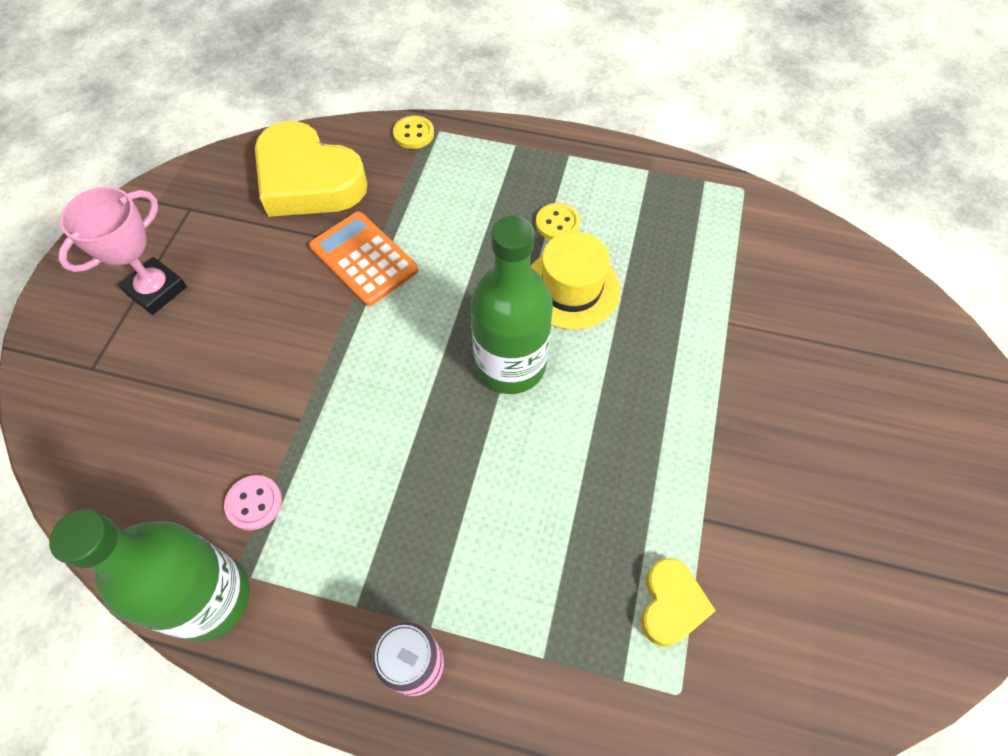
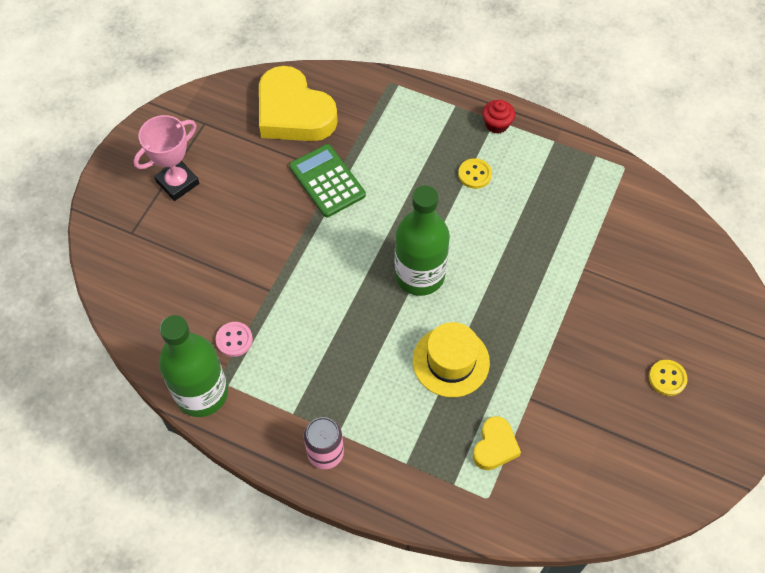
camera: 10 degrees right, 0 degrees up
orange calculator [309,211,419,306] -> green calculator [289,144,366,217]
yellow button [393,116,434,149] -> yellow button moved to [649,360,688,396]
yellow hat [530,232,621,330] -> yellow hat moved to [413,322,490,397]
none -> red cupcake [482,100,515,134]

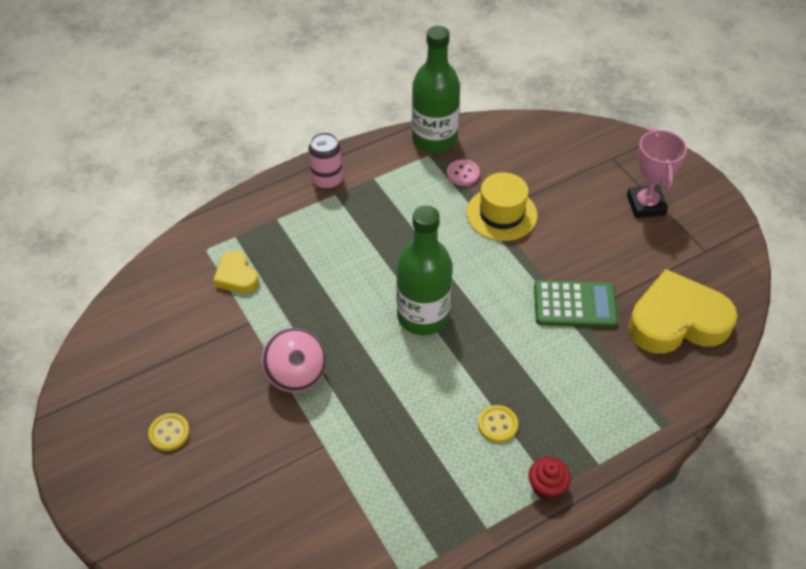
camera: 125 degrees right, 10 degrees down
yellow hat [413,322,490,397] -> yellow hat moved to [466,172,538,241]
none -> pink ball [262,328,326,392]

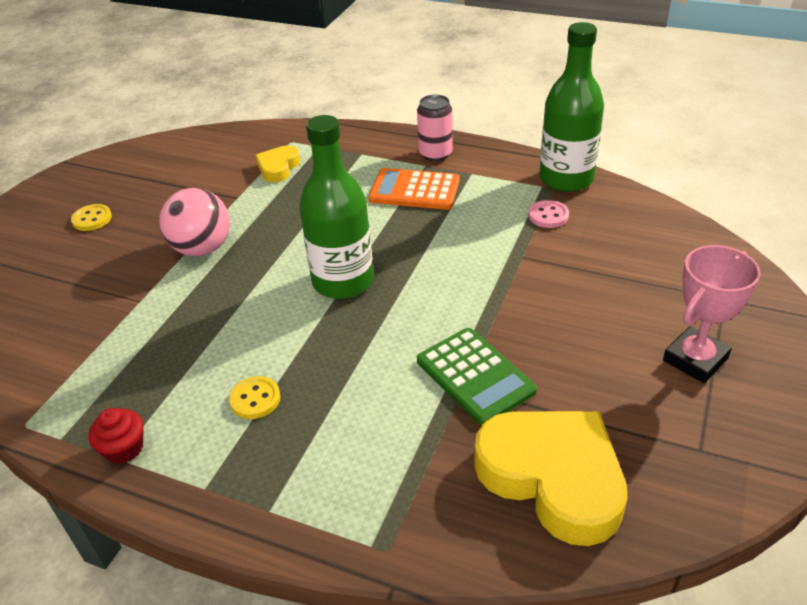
camera: 55 degrees right, 10 degrees down
yellow hat [466,172,538,241] -> none
red cupcake [529,457,571,500] -> red cupcake moved to [88,408,144,464]
none -> orange calculator [369,168,460,210]

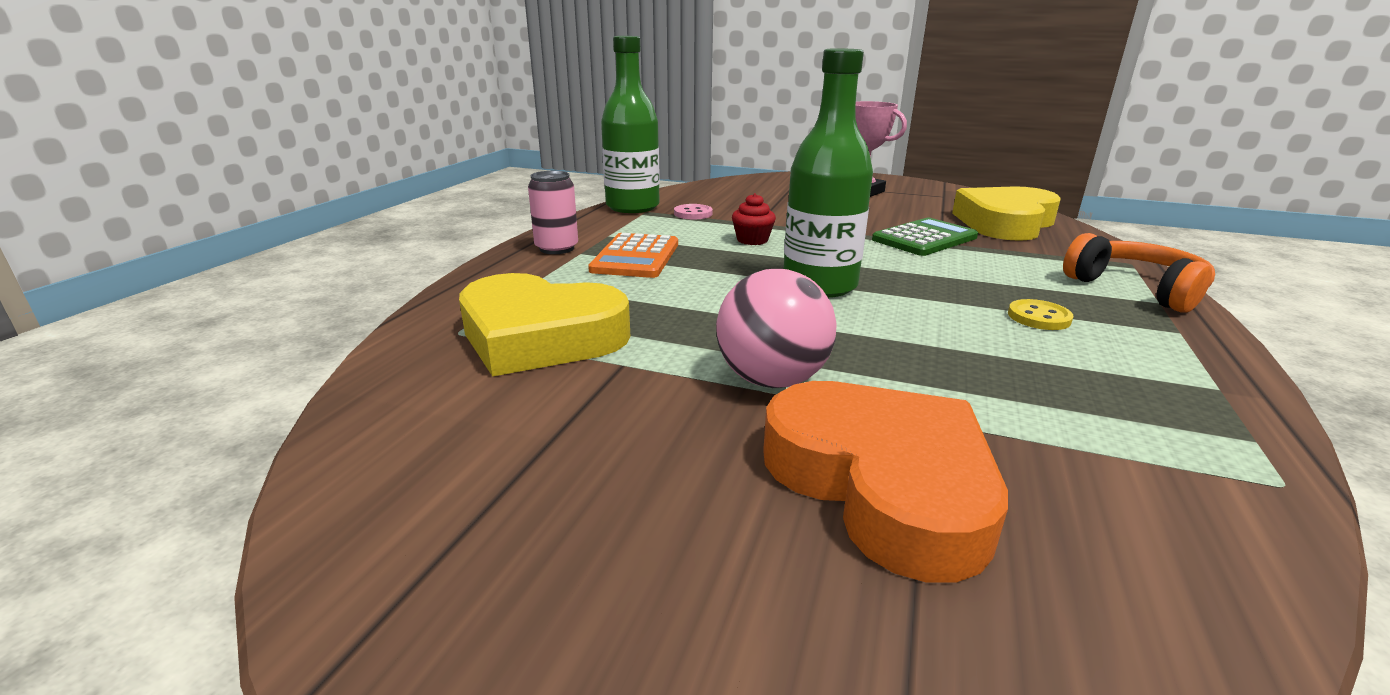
camera: 95 degrees left, 15 degrees down
yellow button [71,204,112,231] -> none
red cupcake [88,408,144,464] -> red cupcake moved to [732,193,776,245]
yellow heart [256,145,301,182] -> yellow heart [459,273,630,377], size x2.00
none -> orange heart [763,381,1008,583]
none -> orange headphones [1063,233,1215,313]

